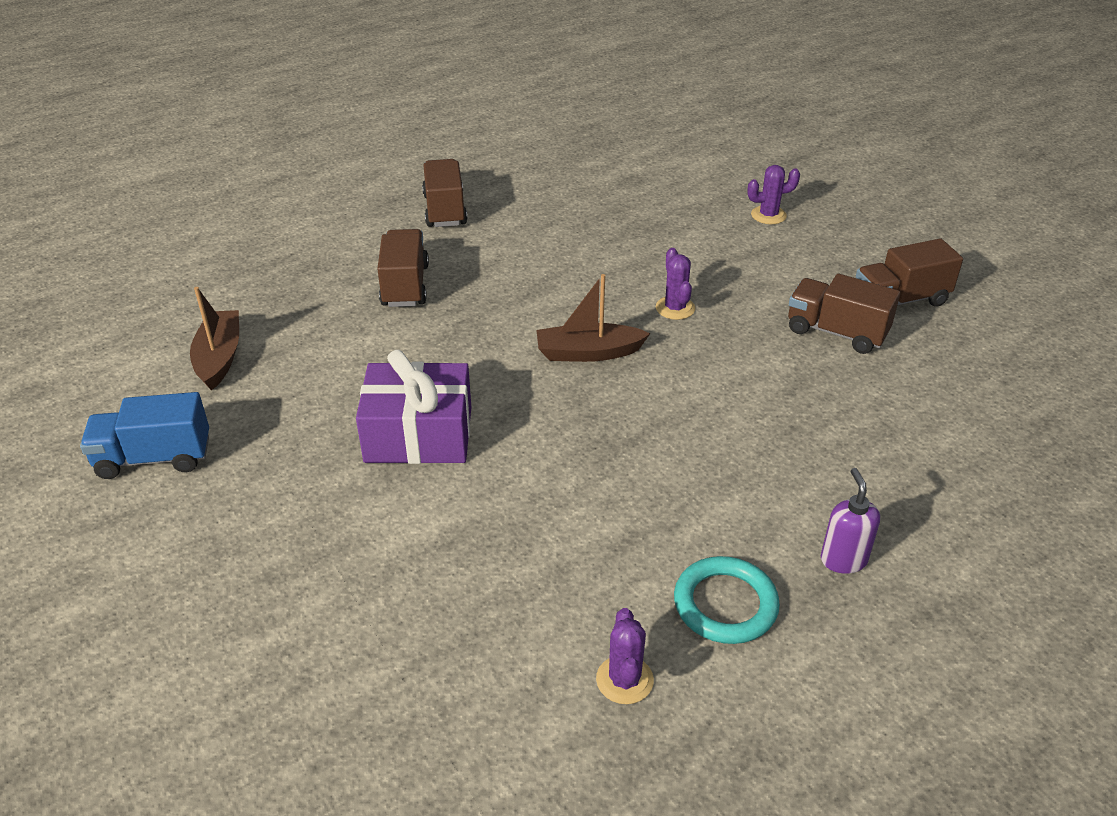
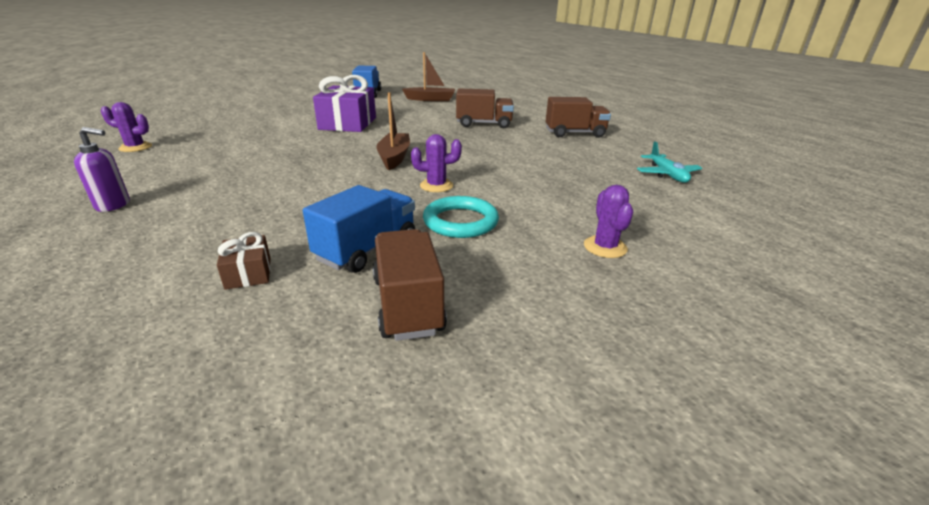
camera: 95 degrees right, 10 degrees down
turquoise ring [674,556,780,644] -> turquoise ring moved to [423,196,499,238]
brown truck [788,274,900,354] -> blue truck [303,185,415,273]
none -> brown gift [217,232,270,290]
none -> turquoise plane [637,141,703,183]

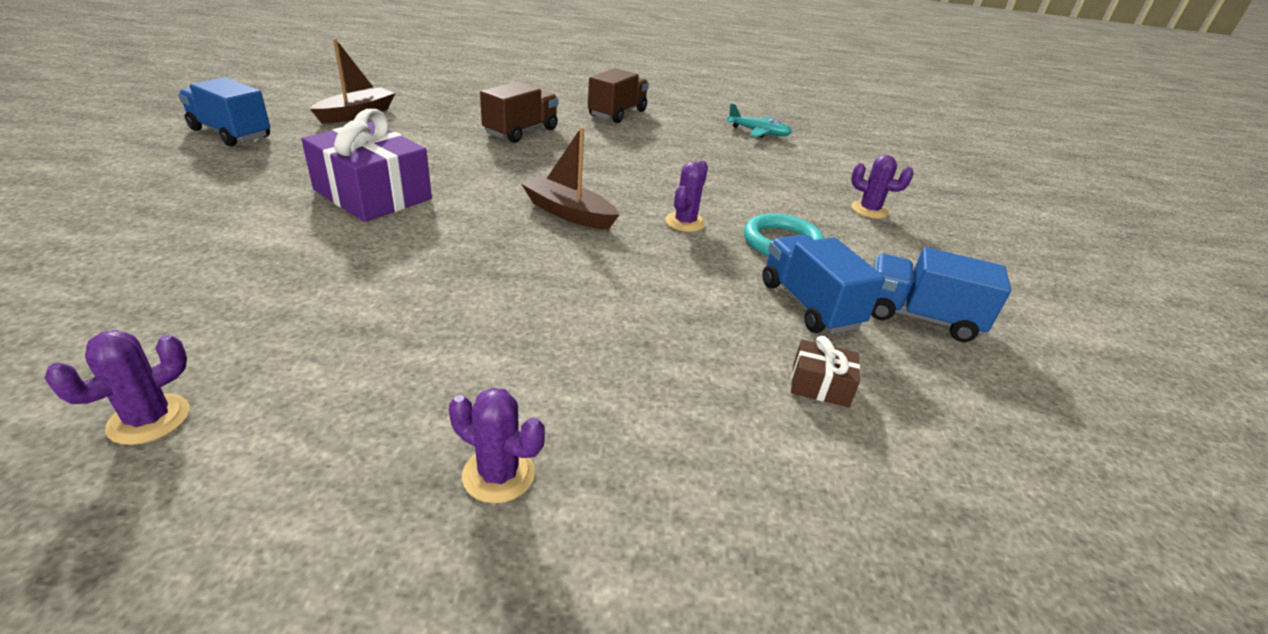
camera: 60 degrees left, 5 degrees up
purple soap dispenser [74,127,130,212] -> purple cactus [449,388,545,504]
brown truck [373,229,447,341] -> blue truck [871,247,1011,342]

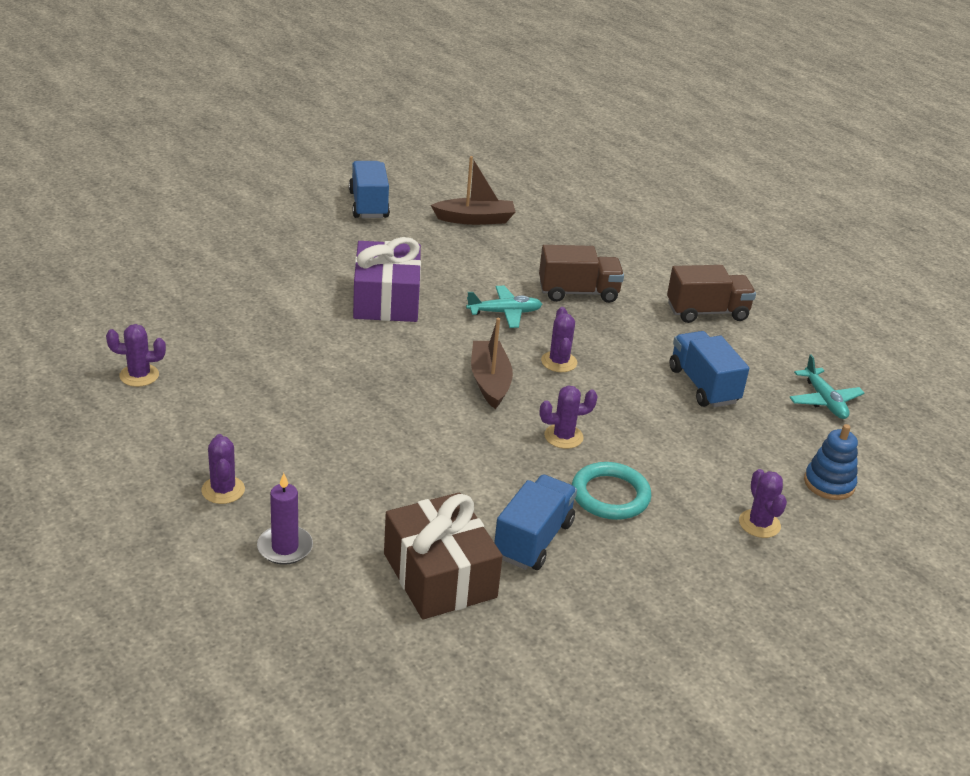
camera: 50 degrees right, 0 degrees up
brown gift [791,336,860,407] -> brown gift [384,492,503,619], size x2.20
blue truck [871,247,1011,342] -> blue truck moved to [669,331,749,407]
none -> purple candle [257,473,313,565]
none -> turquoise plane [466,286,542,328]
none -> purple cactus [541,307,577,372]
none -> blue stacking toy [804,424,858,500]

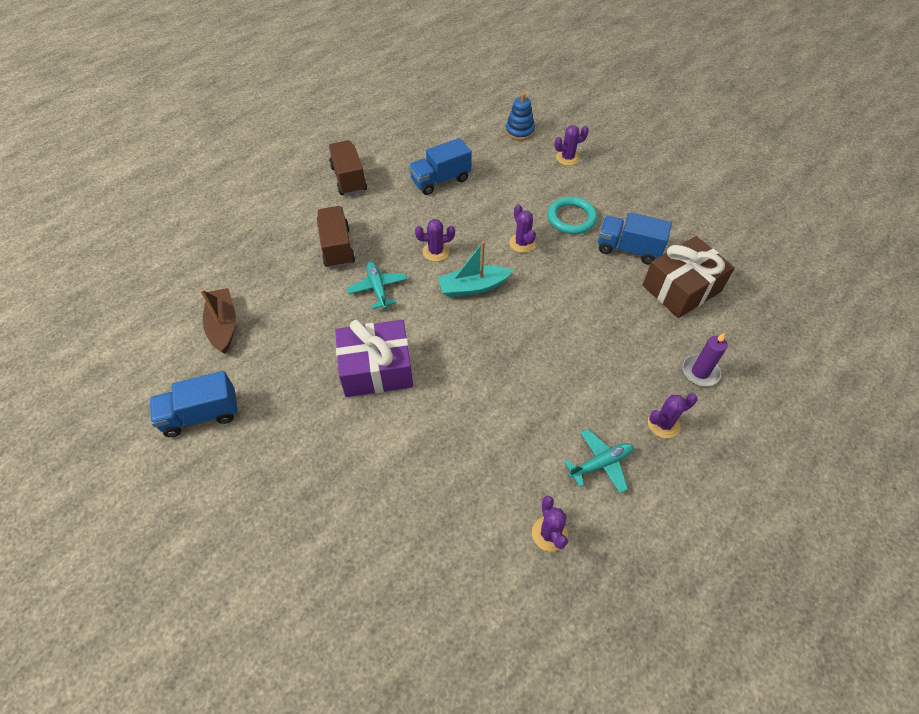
camera: 95 degrees left, 20 degrees up
brown boat [471,318,513,409] -> turquoise boat [438,241,513,297]
turquoise plane [789,355,865,419] -> turquoise plane moved to [564,429,634,494]

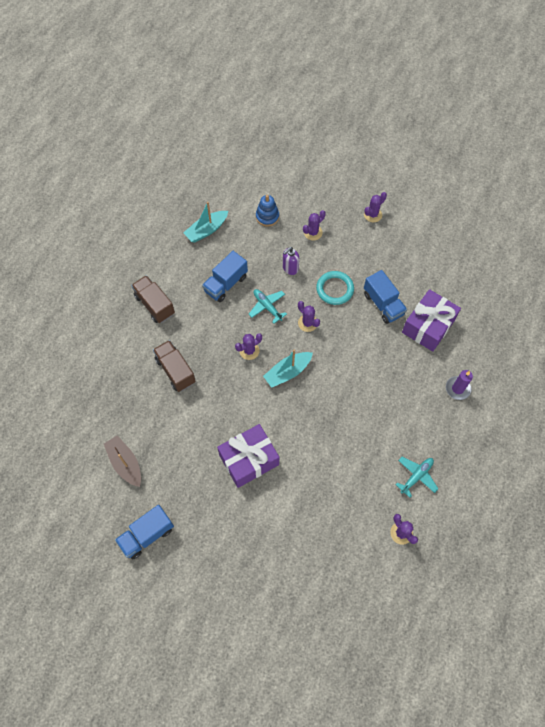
camera: 20 degrees left, 10 degrees up
turquoise plane [347,262,407,309] -> turquoise plane moved to [249,289,287,324]
blue truck [598,212,672,265] -> blue truck turned 120 degrees counterclockwise [364,270,407,324]
brown gift [643,236,735,318] -> purple gift [402,289,461,352]
purple cactus [648,394,698,438] -> purple cactus moved to [364,192,387,222]
none -> turquoise boat [183,202,228,243]
none -> purple soap dispenser [283,247,299,275]

